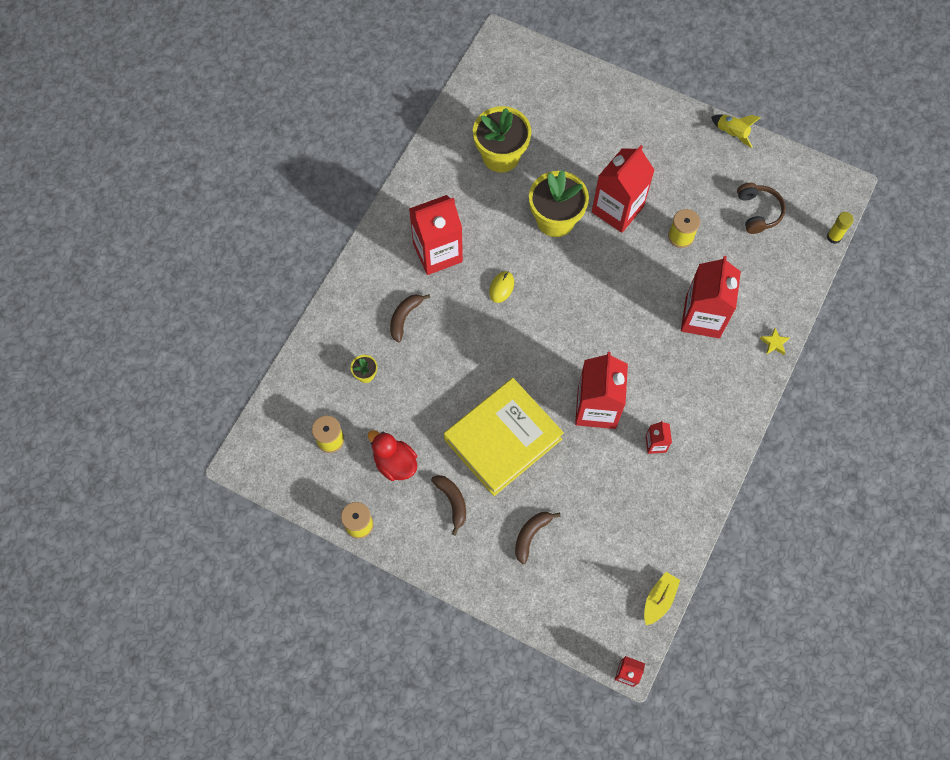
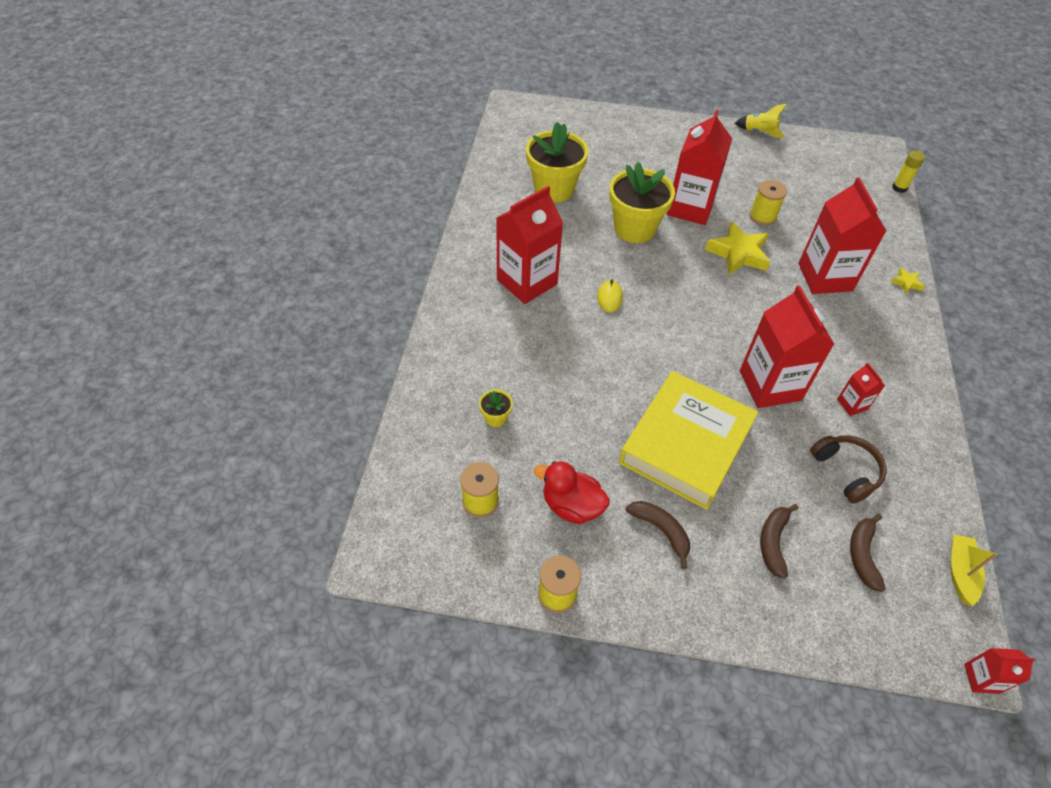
camera: 20 degrees left, 15 degrees down
brown banana [390,294,430,342] -> brown banana moved to [850,514,886,592]
brown headphones [737,183,786,234] -> brown headphones moved to [810,435,887,504]
none -> yellow star [705,222,771,275]

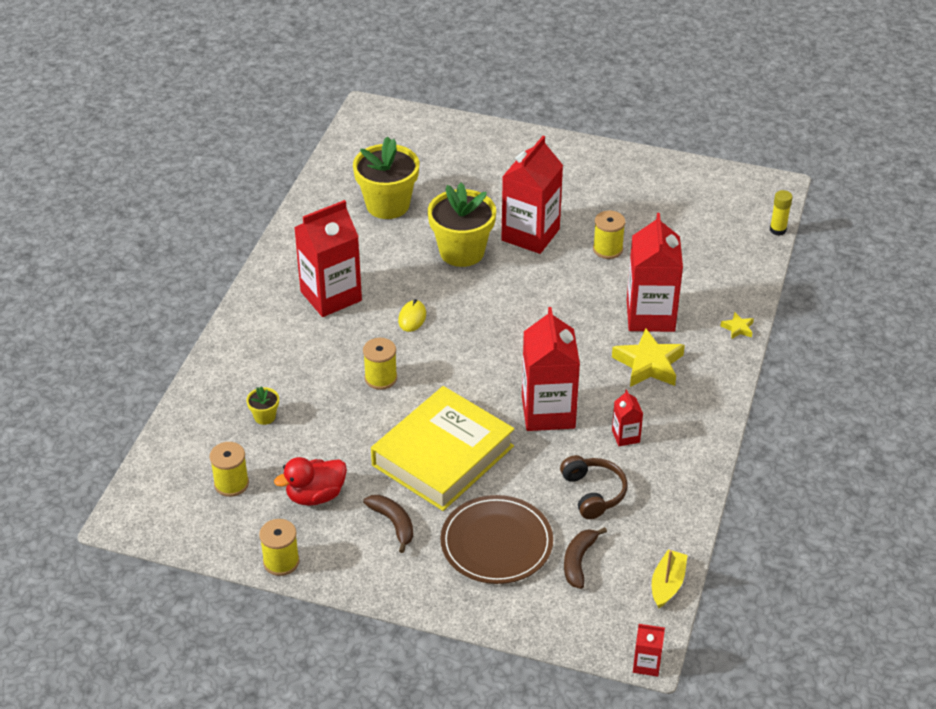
camera: 10 degrees right, 10 degrees down
red duck [534,461,610,524] -> red duck turned 60 degrees counterclockwise [274,457,347,506]
yellow star [705,222,771,275] -> yellow star moved to [612,328,685,387]
yellow rocket [735,104,787,138] -> none
brown banana [760,504,798,579] -> brown plate [441,495,553,584]
none -> yellow spool [363,338,397,390]

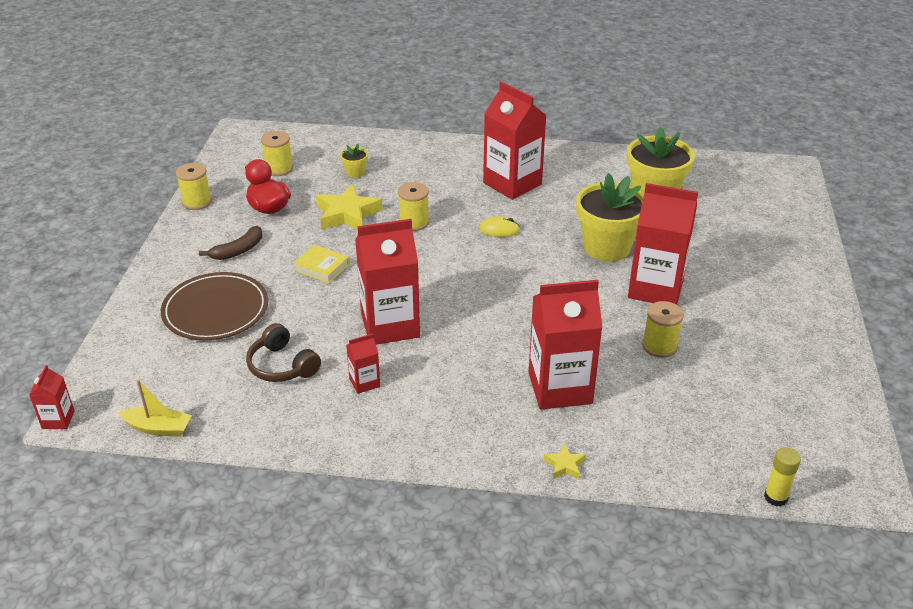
camera: 80 degrees right, 5 degrees down
yellow book [371,386,514,511] -> yellow book [294,245,349,284], size x0.41
brown headphones [560,455,627,519] -> brown headphones turned 75 degrees clockwise [246,323,321,382]
brown banana [564,527,607,589] -> none
yellow star [612,328,685,387] -> yellow star moved to [316,184,382,230]

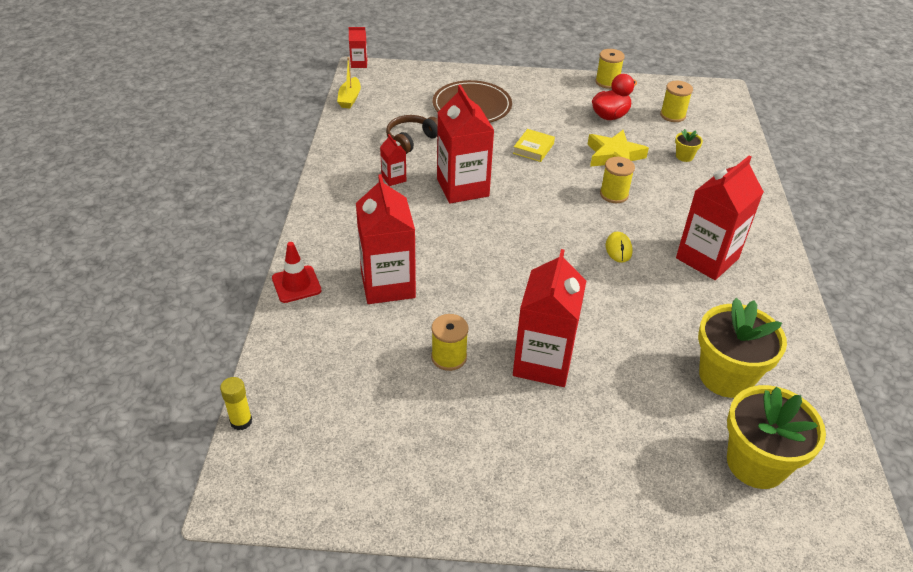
camera: 85 degrees right, 5 degrees up
brown banana [199,226,262,260] -> none
yellow star [543,444,586,479] -> red traffic cone [272,242,322,303]
yellow flower pot [576,173,644,262] -> yellow flower pot moved to [727,385,826,489]

